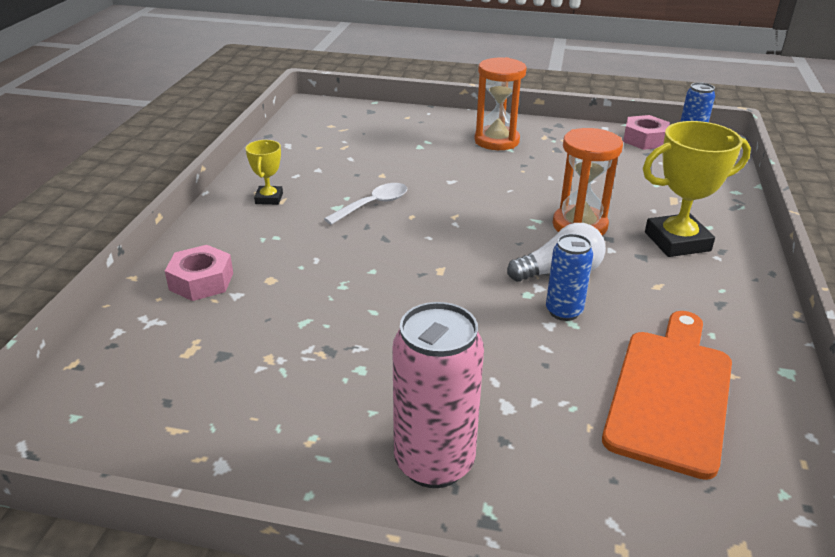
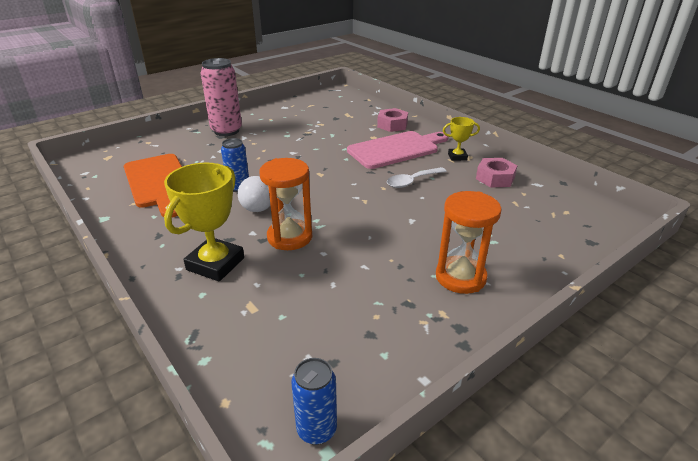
camera: 130 degrees right, 0 degrees up
yellow trophy [245,140,283,205] -> yellow trophy turned 45 degrees counterclockwise [443,117,480,161]
white spoon [324,183,407,225] -> white spoon turned 60 degrees clockwise [387,167,447,188]
pink nut [623,115,670,150] -> pink nut moved to [476,158,518,188]
none -> pink cutting board [347,131,449,169]

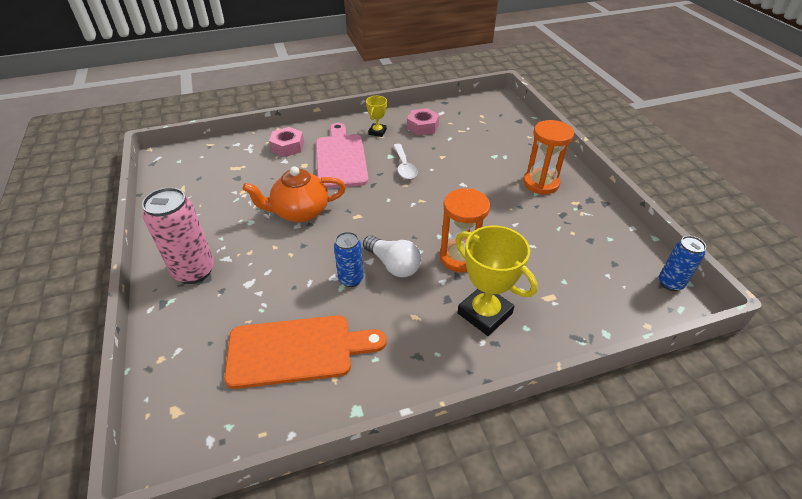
camera: 70 degrees left, 10 degrees up
none -> orange teapot [242,166,346,222]

